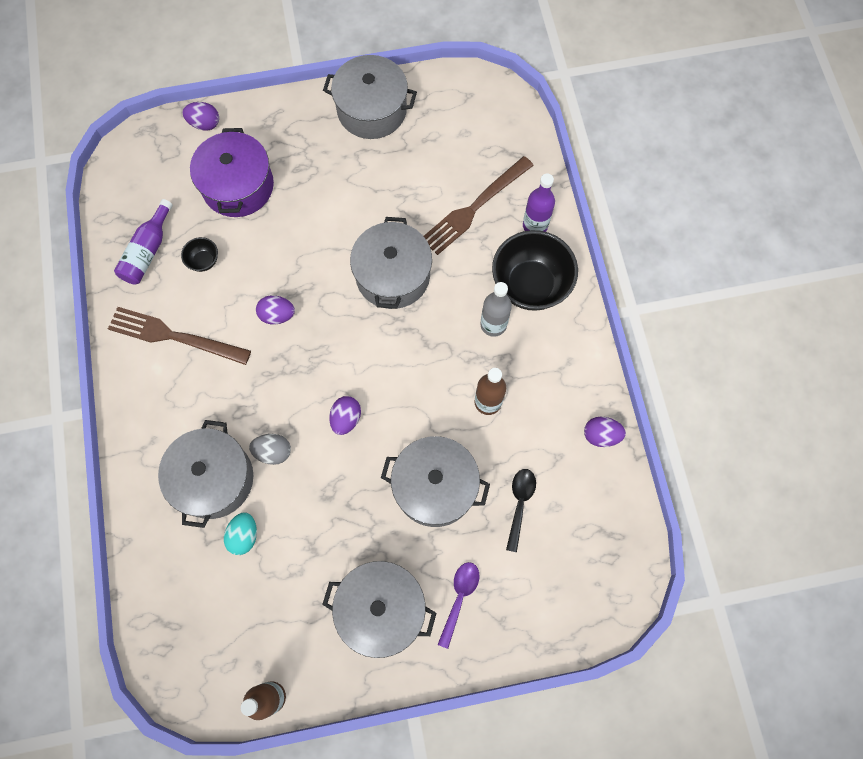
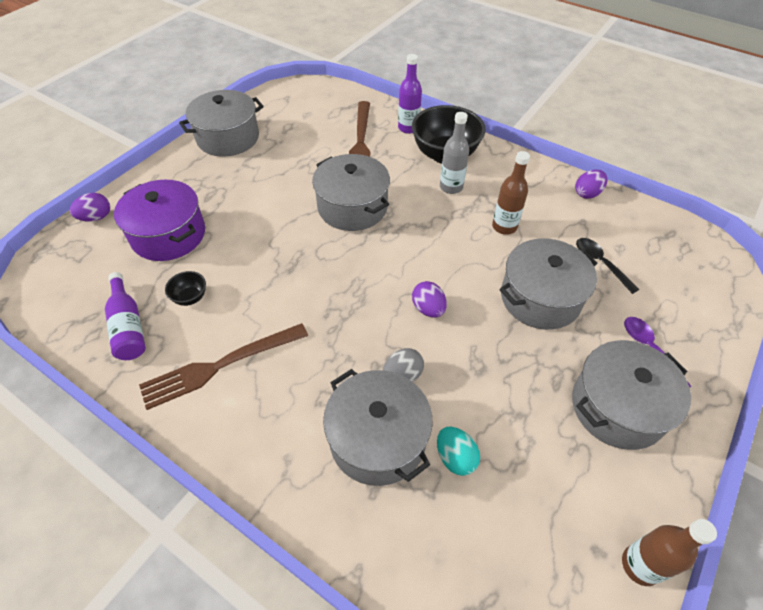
camera: 45 degrees left, 20 degrees down
purple egg [256,295,295,325] -> none

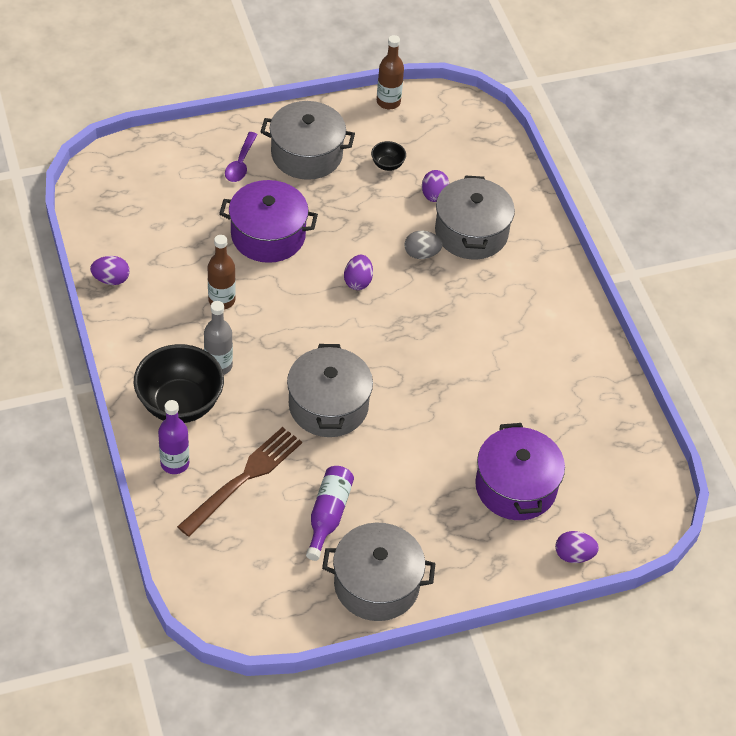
camera: 145 degrees left, 0 degrees up
purple bottle [105,272,146,360] -> purple bottle moved to [306,466,354,561]
brown fork [139,323,308,410] -> none
black bowl [165,271,206,306] -> black bowl moved to [371,141,406,171]
turquoise egg [437,427,480,476] -> purple egg [422,170,449,202]
grey pot [499,238,597,330] -> purple pot [219,180,318,263]
black spoon [576,238,640,294] -> none

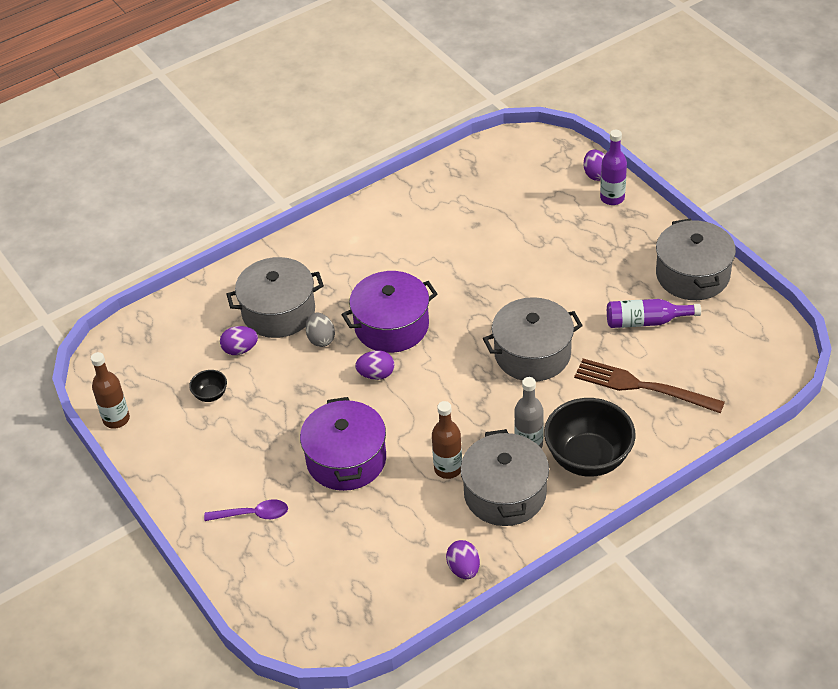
camera: 100 degrees left, 5 degrees down
purple bottle [158,400,189,474] -> purple bottle moved to [600,130,627,205]
grey pot [261,101,355,180] -> grey pot moved to [461,429,549,526]
purple pot [475,423,565,520] -> purple pot moved to [341,271,437,353]

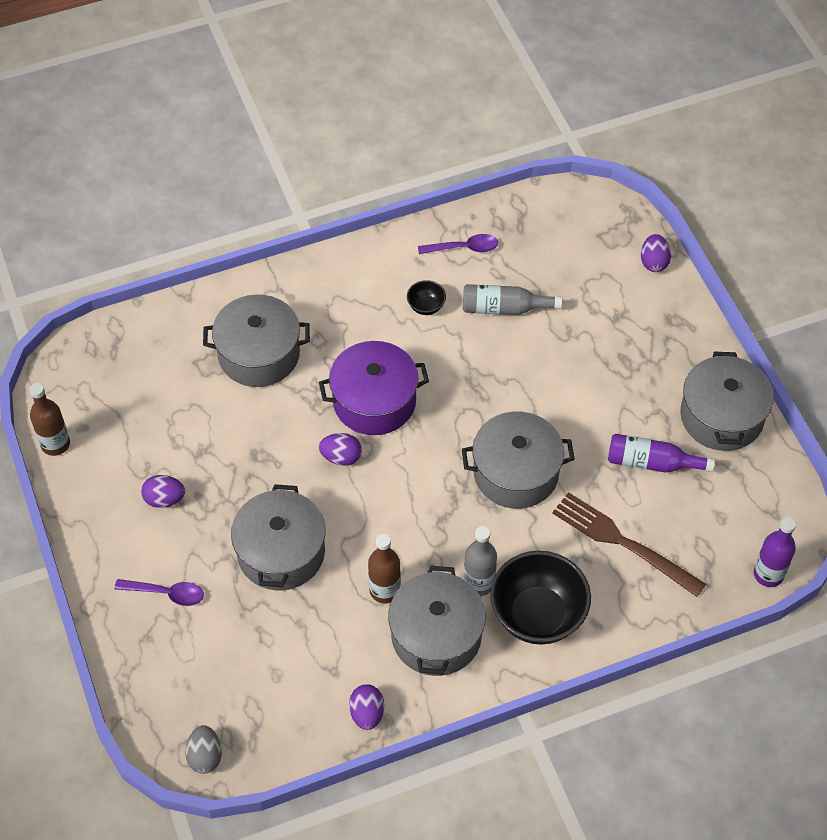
camera: 10 degrees right, 10 degrees up
black bowl [189,370,227,402] -> black bowl moved to [407,280,446,315]
purple egg [220,326,258,355] -> purple egg moved to [141,475,185,508]
purple pot [300,397,386,491] -> grey pot [231,484,326,590]
grey egg [306,312,335,347] -> grey egg moved to [185,725,222,774]
purple bottle [600,130,627,205] -> purple bottle moved to [754,517,796,587]
none -> purple spoon [418,234,498,254]
none -> grey bottle [463,284,562,315]

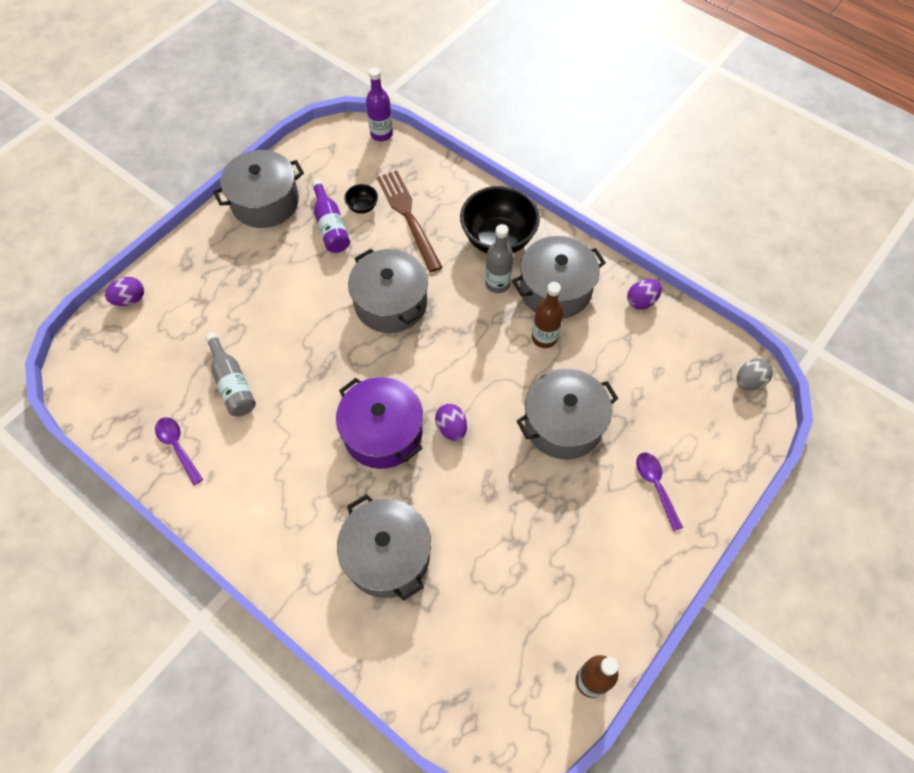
camera: 120 degrees left, 5 degrees up
purple egg [141,475,185,508] -> none
black bowl [407,280,446,315] -> black bowl moved to [344,184,378,214]
brown fork [552,492,706,597] -> brown fork turned 150 degrees clockwise [377,170,443,272]

